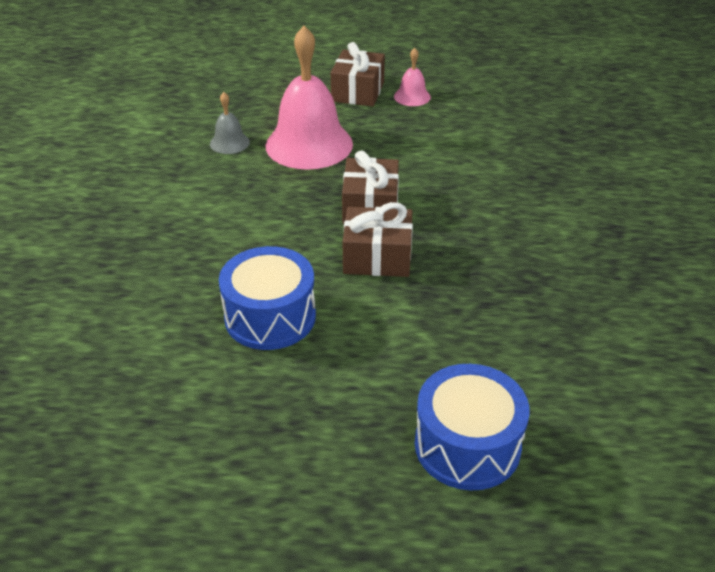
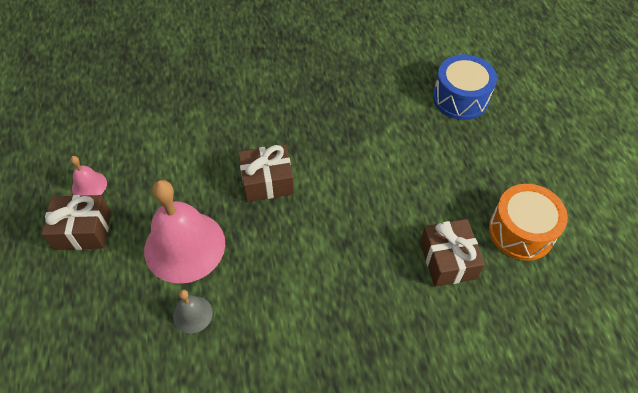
camera: 105 degrees left, 15 degrees up
blue drum [219,246,316,350] -> none
brown gift [343,202,413,277] -> brown gift moved to [420,219,485,287]
none -> orange drum [489,184,568,261]

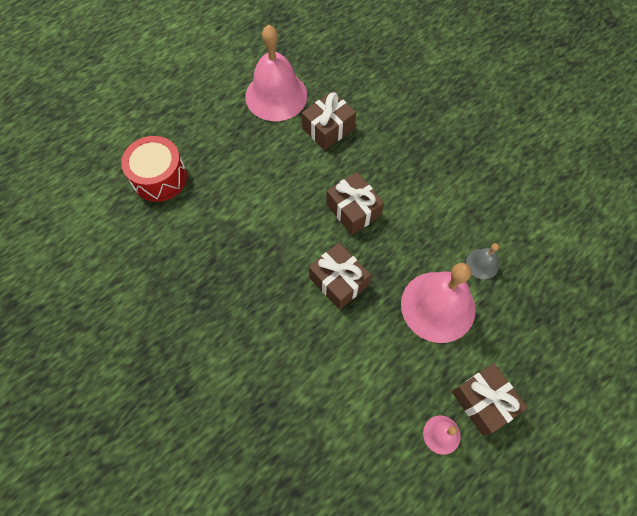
camera: 120 degrees left, 10 degrees up
blue drum [433,54,497,120] -> red drum [121,136,187,202]
orange drum [489,184,568,261] -> pink bell [245,25,307,121]
none -> brown gift [326,172,384,235]

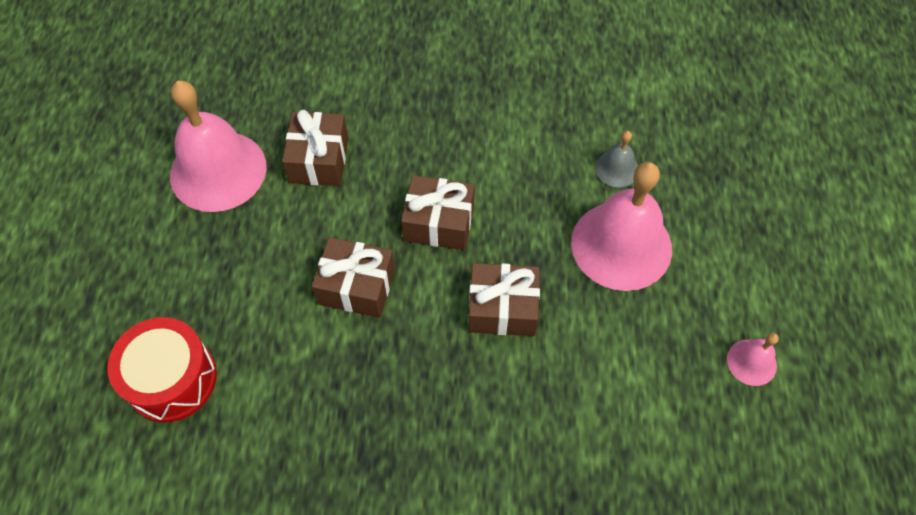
camera: 45 degrees left, 5 degrees down
brown gift [452,363,527,436] -> brown gift moved to [312,237,395,318]

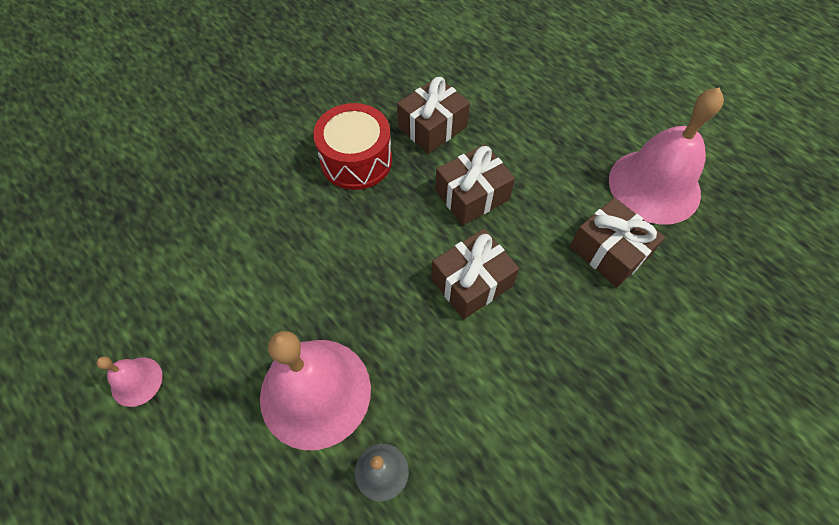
camera: 135 degrees right, 0 degrees up
red drum [107,317,217,423] -> red drum moved to [313,103,392,190]
brown gift [468,263,540,336] -> brown gift moved to [397,77,470,154]

